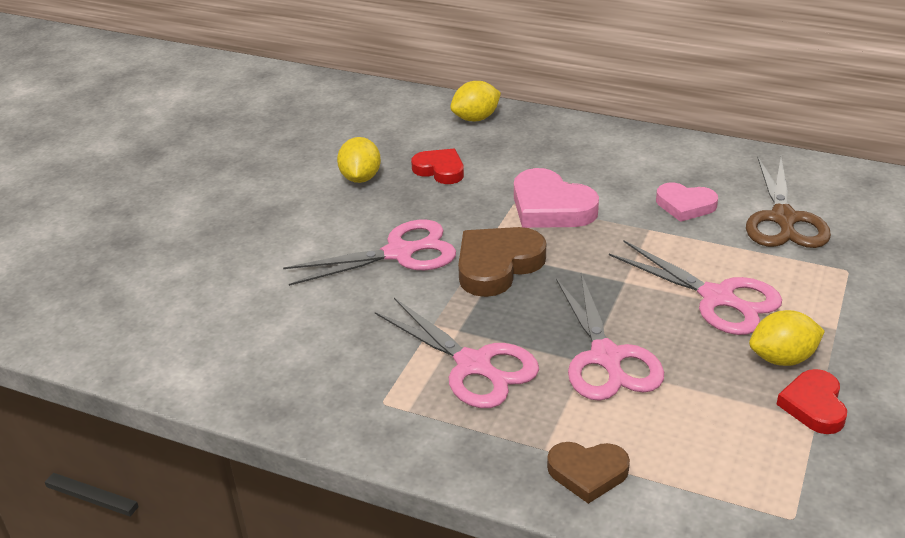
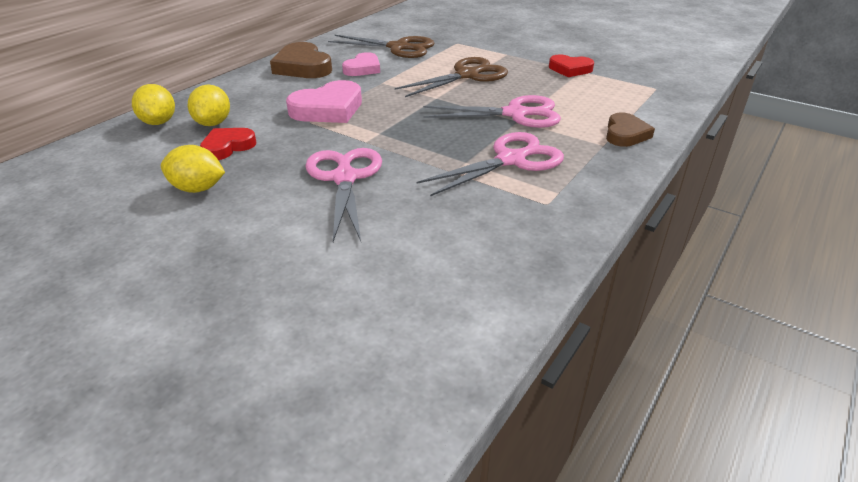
camera: 80 degrees left, 0 degrees up
brown heart [458,227,546,297] -> brown heart moved to [270,42,332,78]
pink scissors [609,240,782,335] -> brown scissors [395,57,508,97]
yellow lemon [749,310,825,366] -> yellow lemon moved to [188,85,230,126]

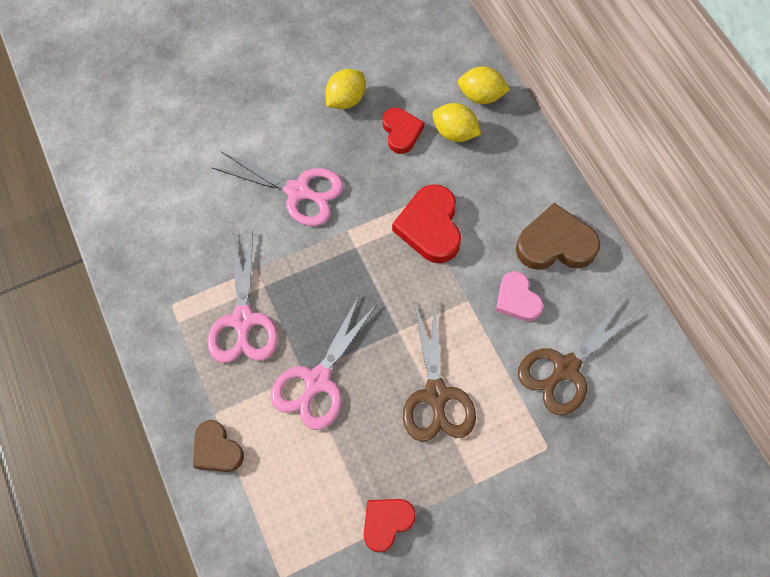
camera: 120 degrees right, 30 degrees up
pink heart [286,80,362,123] -> red heart [392,184,461,263]

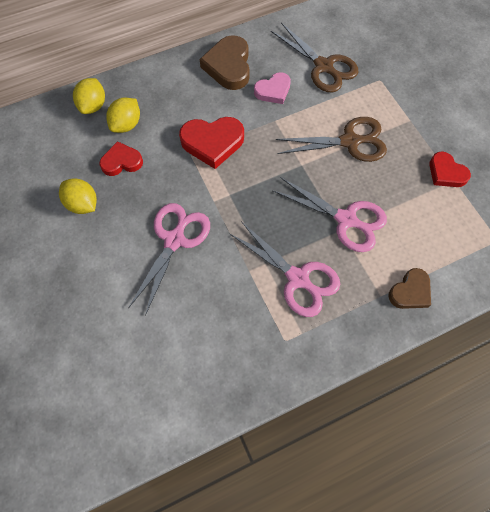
camera: 90 degrees left, 0 degrees up
pink scissors [207,231,278,363] -> pink scissors turned 45 degrees clockwise [230,221,340,317]

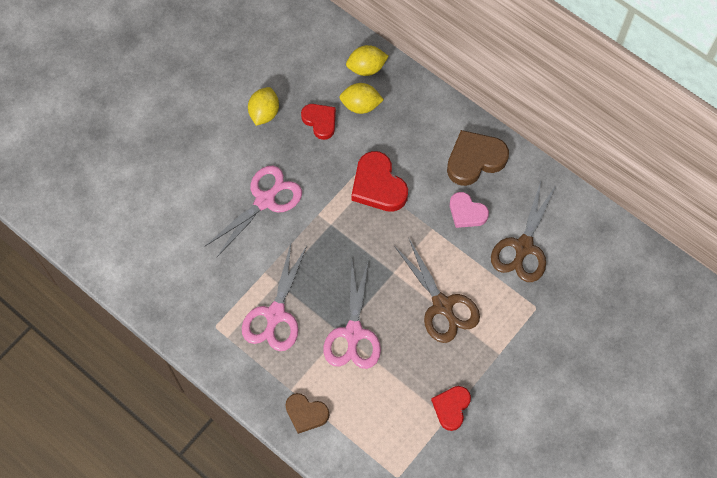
camera: 65 degrees right, 0 degrees up
pink scissors [128,203,210,316] -> pink scissors turned 45 degrees counterclockwise [204,166,302,258]

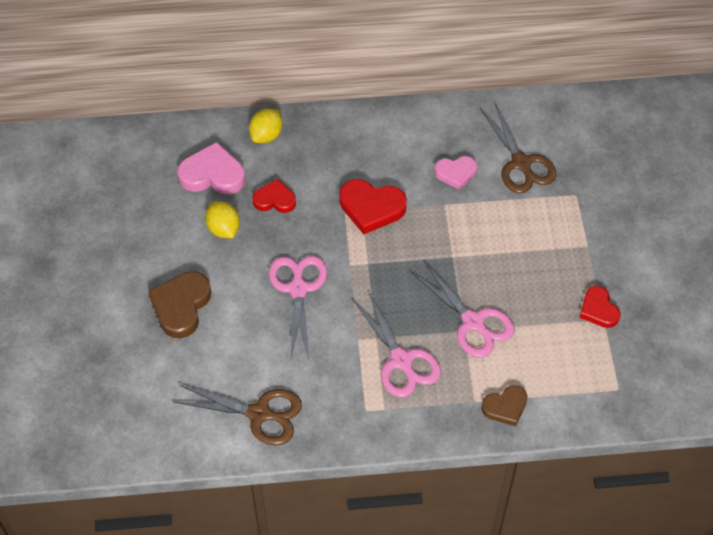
camera: 45 degrees left, 10 degrees down
yellow lemon [340,83,384,114] -> none
brown scissors [394,237,480,343] -> brown scissors moved to [174,385,302,446]
brown heart [447,130,509,186] -> brown heart moved to [148,272,211,338]
none -> pink heart [177,142,245,195]

